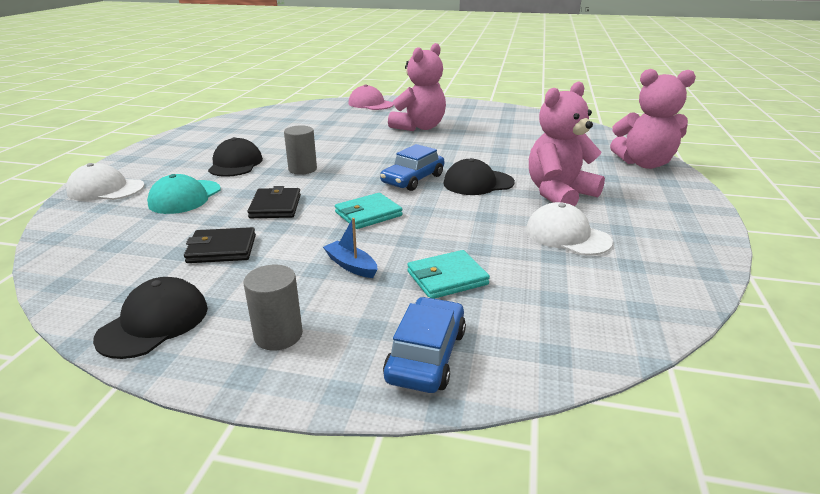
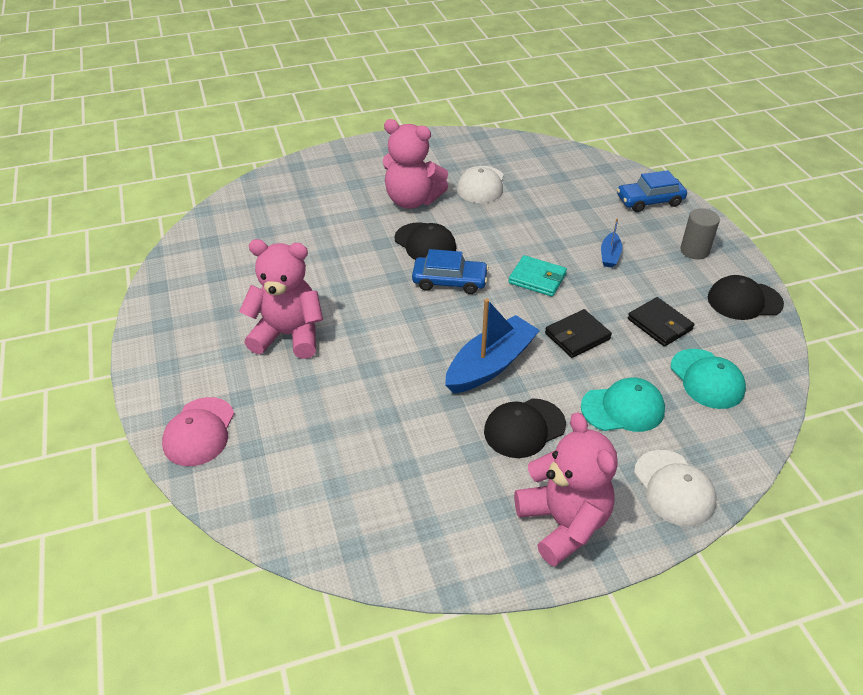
camera: 120 degrees left, 15 degrees up
grey cylinder [284,125,317,175] -> blue boat [445,298,540,393]
turquoise wallet [407,250,490,299] -> none
pink teddy bear [610,69,696,169] -> pink teddy bear moved to [514,412,617,567]
none -> turquoise cap [671,349,746,409]

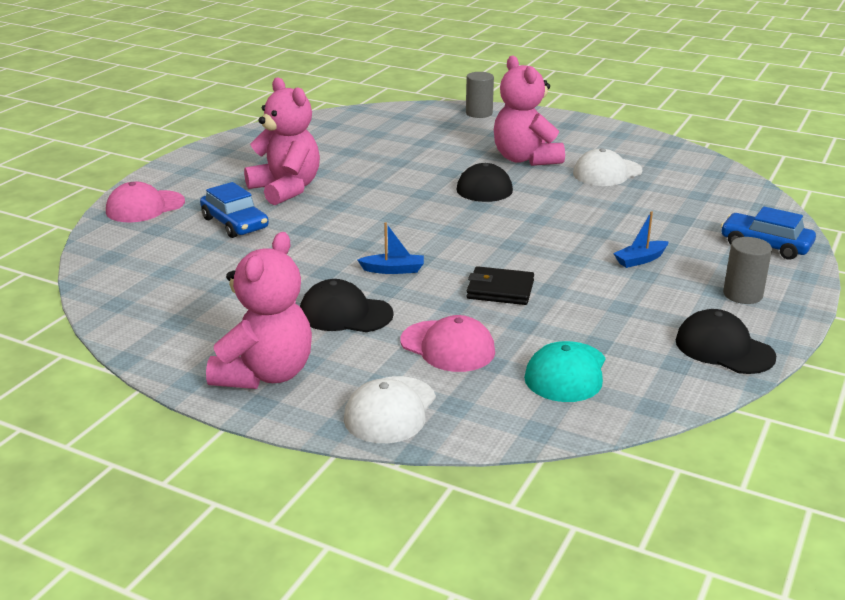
camera: 45 degrees right, 15 degrees down
blue car [412,249,489,294] -> blue car moved to [200,182,269,238]
blue boat [445,298,540,393] -> blue boat [358,222,424,274], size x0.50
turquoise wallet [509,255,567,297] -> none
turquoise cap [581,378,665,432] -> pink cap [400,315,495,372]
black wallet [628,297,695,347] -> none
none -> grey cylinder [466,72,494,118]

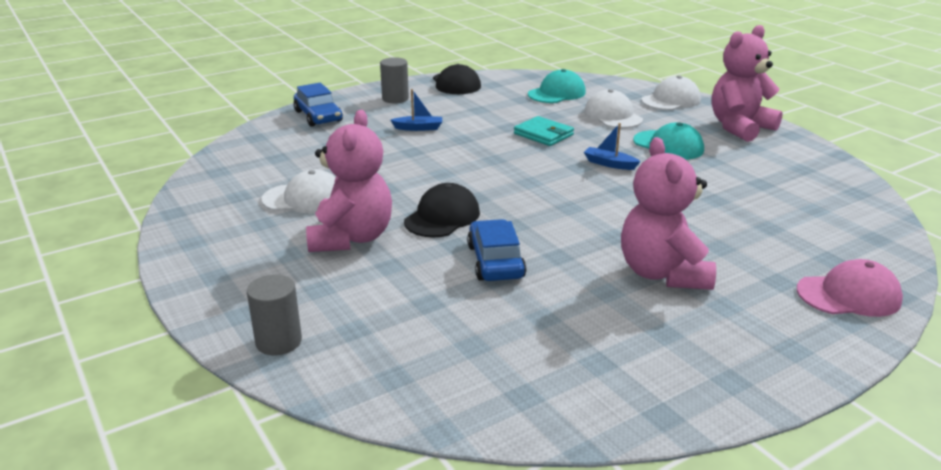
camera: 150 degrees left, 0 degrees up
blue car [200,182,269,238] -> blue car moved to [467,219,526,281]
black cap [300,279,394,332] -> turquoise cap [633,122,704,160]
pink cap [400,315,495,372] -> white cap [584,89,643,128]
black wallet [467,266,534,305] -> turquoise wallet [514,116,574,146]

